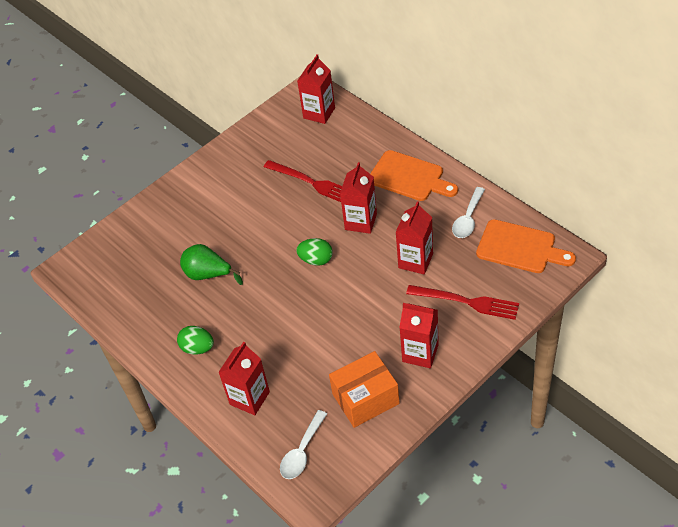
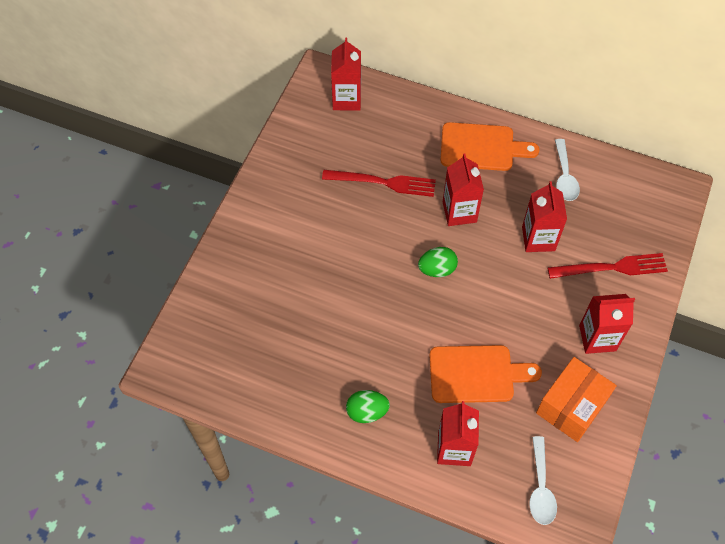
camera: 30 degrees left, 10 degrees up
green pear [180,244,243,285] -> none
orange cutting board [476,219,576,273] -> orange cutting board moved to [429,345,542,403]

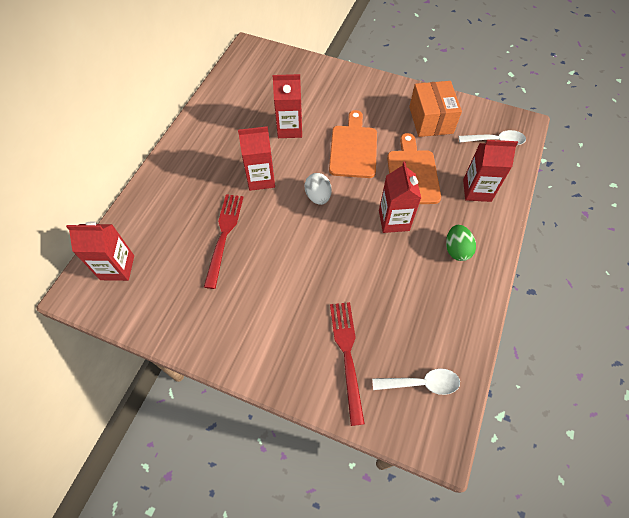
camera: 90 degrees left, 0 degrees up
green egg [418,247,458,277] -> white egg [305,173,332,205]
orange cutting board [441,122,540,171] -> orange cutting board moved to [329,110,377,178]
orange box [536,357,617,442] -> orange box turned 45 degrees clockwise [409,81,462,137]
red fork [547,253,668,279] -> red fork moved to [330,302,365,426]
white spoon [555,139,580,201] -> white spoon moved to [372,369,460,395]
red carton [579,294,635,354] -> red carton moved to [379,162,421,233]

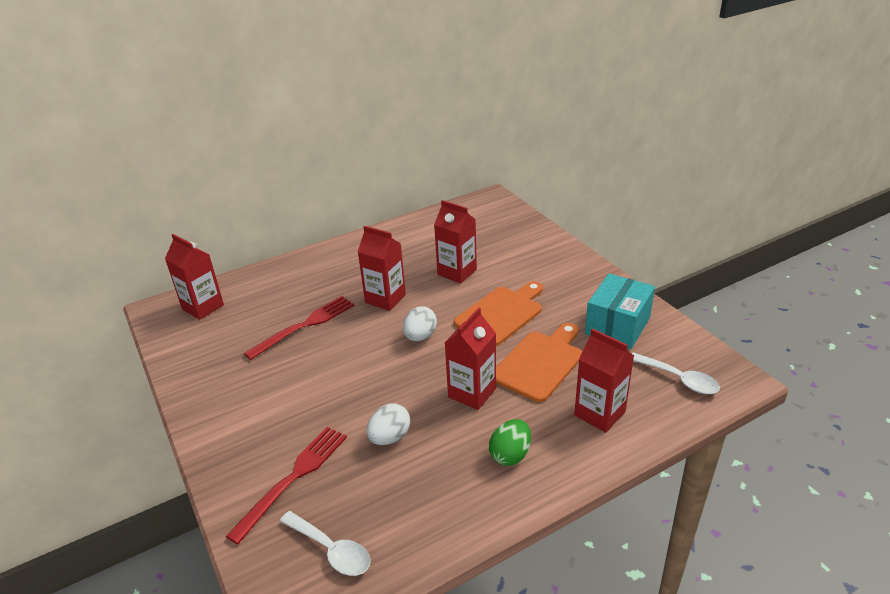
camera: 40 degrees right, 25 degrees down
orange box [409,81,462,137] -> turquoise box [585,273,655,349]
none -> white egg [367,403,410,445]

